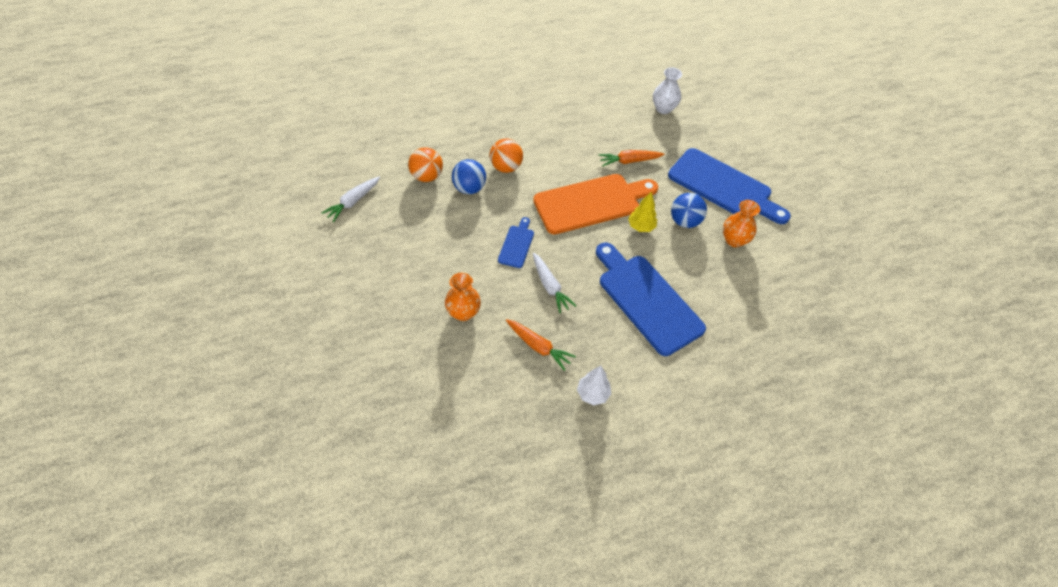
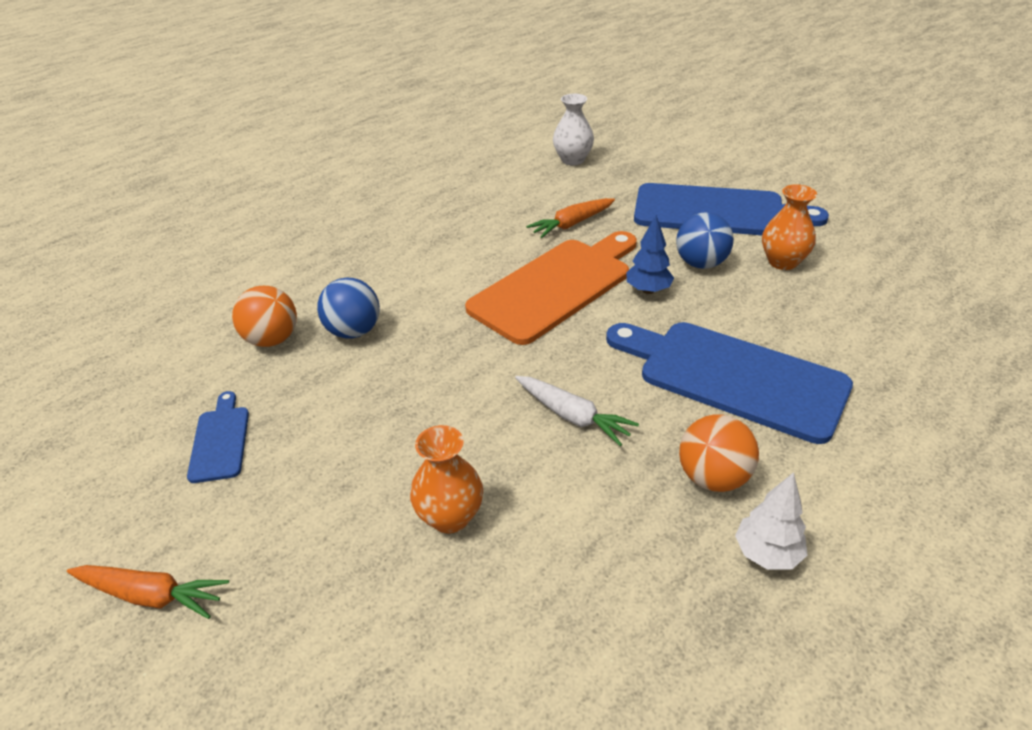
camera: 20 degrees left, 15 degrees down
white carrot [322,177,380,222] -> none
orange ball [490,138,523,173] -> orange ball moved to [679,414,759,492]
blue cutting board [498,217,534,268] -> blue cutting board moved to [187,391,249,483]
orange carrot [506,319,576,371] -> orange carrot moved to [67,565,229,619]
yellow tree [628,192,657,232] -> blue tree [626,215,674,294]

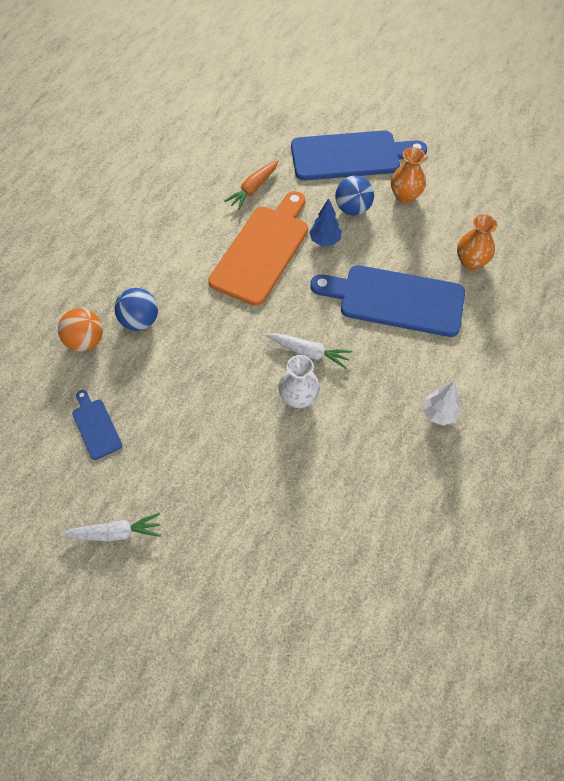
camera: 20 degrees left, 20 degrees up
orange carrot [67,565,229,619] -> white carrot [60,513,161,541]
orange vase [410,425,483,533] -> orange vase moved to [457,214,498,270]
white vase [553,94,594,166] -> white vase moved to [278,355,320,408]
orange ball [679,414,759,492] -> none

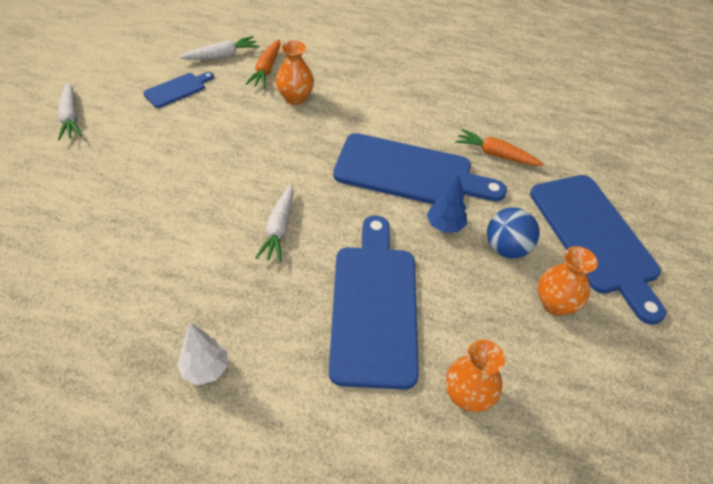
camera: 75 degrees right, 10 degrees down
orange ball [58,308,103,352] -> orange carrot [245,39,280,88]
blue ball [114,288,158,331] -> orange vase [276,40,314,105]
orange cutting board [208,191,308,306] -> blue cutting board [333,133,507,205]
white vase [278,355,320,408] -> none
none -> white carrot [179,36,259,59]

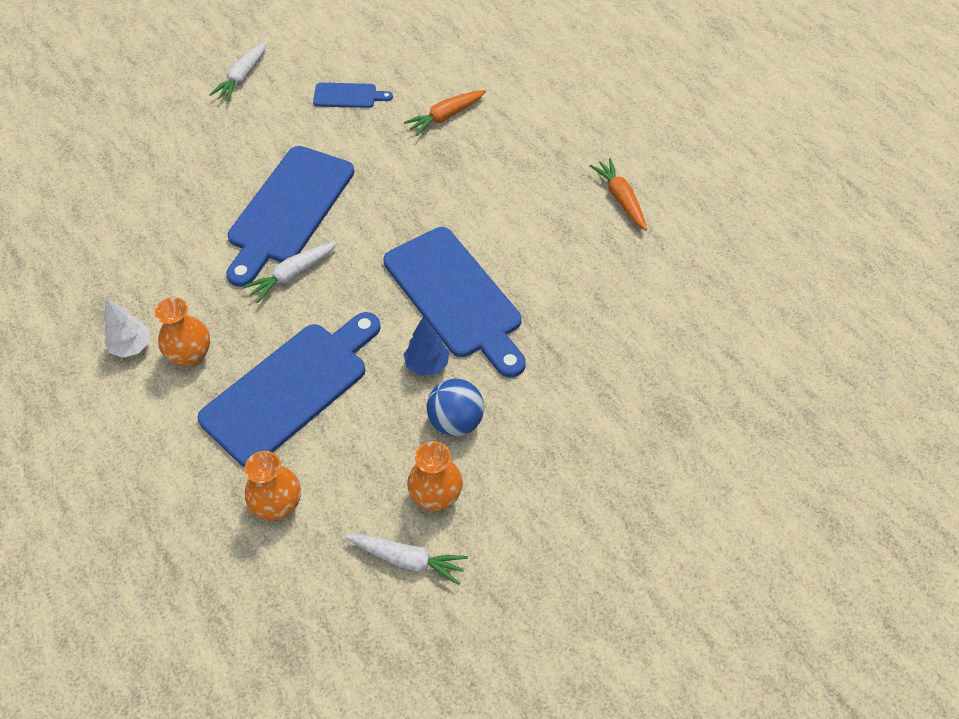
camera: 45 degrees right, 5 degrees up
white carrot [179,36,259,59] -> white carrot moved to [345,534,468,585]
orange vase [276,40,314,105] -> orange vase moved to [155,297,210,367]
orange carrot [455,129,544,166] -> orange carrot moved to [590,158,647,231]
blue cutting board [530,175,666,325] -> blue cutting board moved to [226,146,355,287]

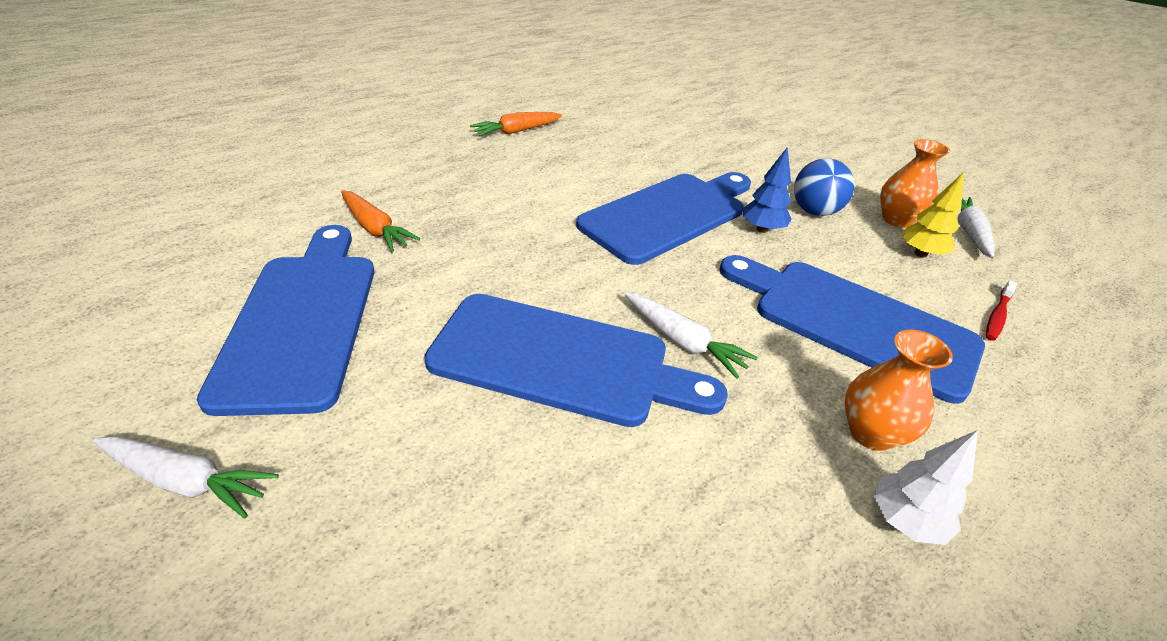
camera: 100 degrees left, 15 degrees down
orange vase [245,451,301,520] -> red toothbrush [986,281,1017,341]
blue cutting board [313,83,393,108] -> blue cutting board [197,225,374,416], size x2.14
none -> yellow tree [901,172,964,258]

